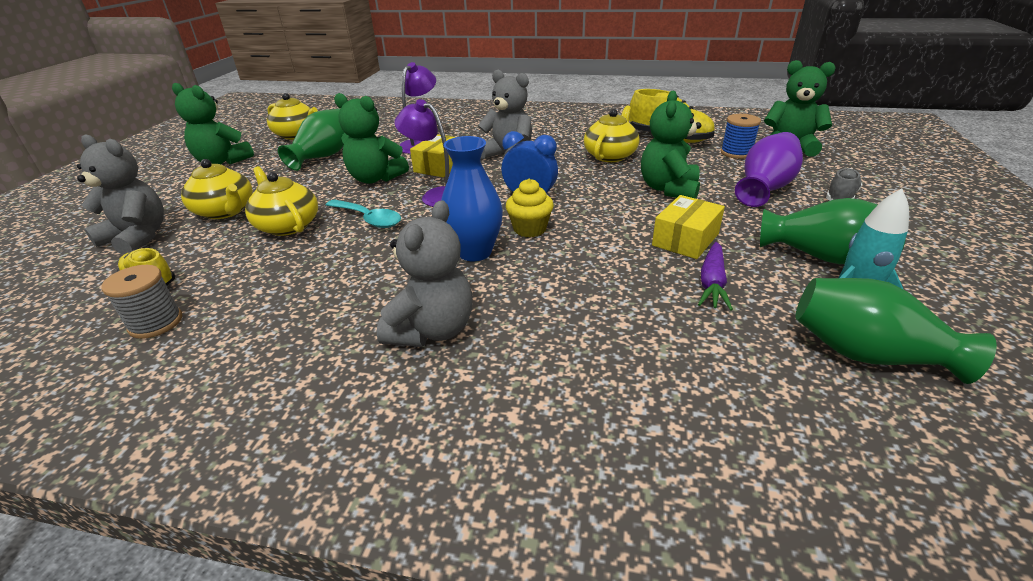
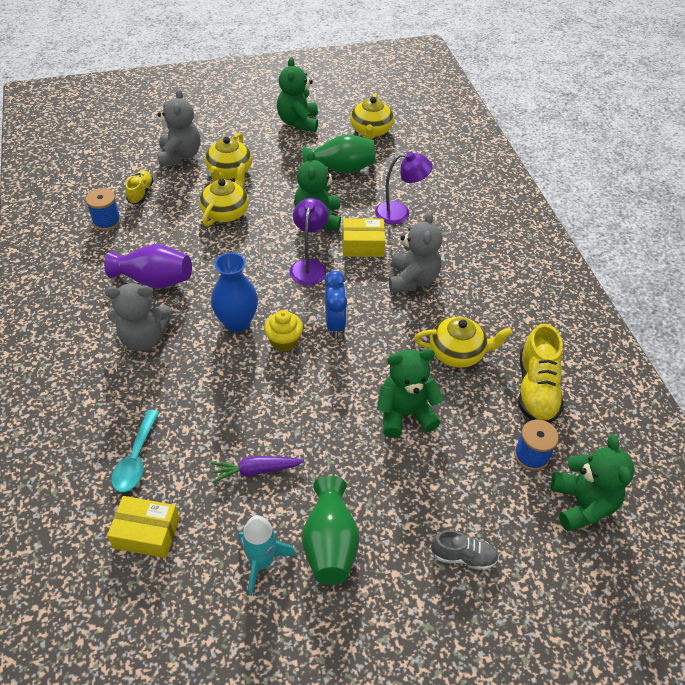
camera: 60 degrees right, 15 degrees up
grey spool [101,265,182,339] -> blue spool [86,188,121,231]
turquoise spoon [326,199,401,228] -> turquoise spoon moved to [111,410,159,492]
yellow box [652,195,725,259] -> yellow box moved to [107,496,180,558]
purple vase [735,132,803,207] -> purple vase moved to [104,244,192,289]
green vase [795,278,997,384] -> none

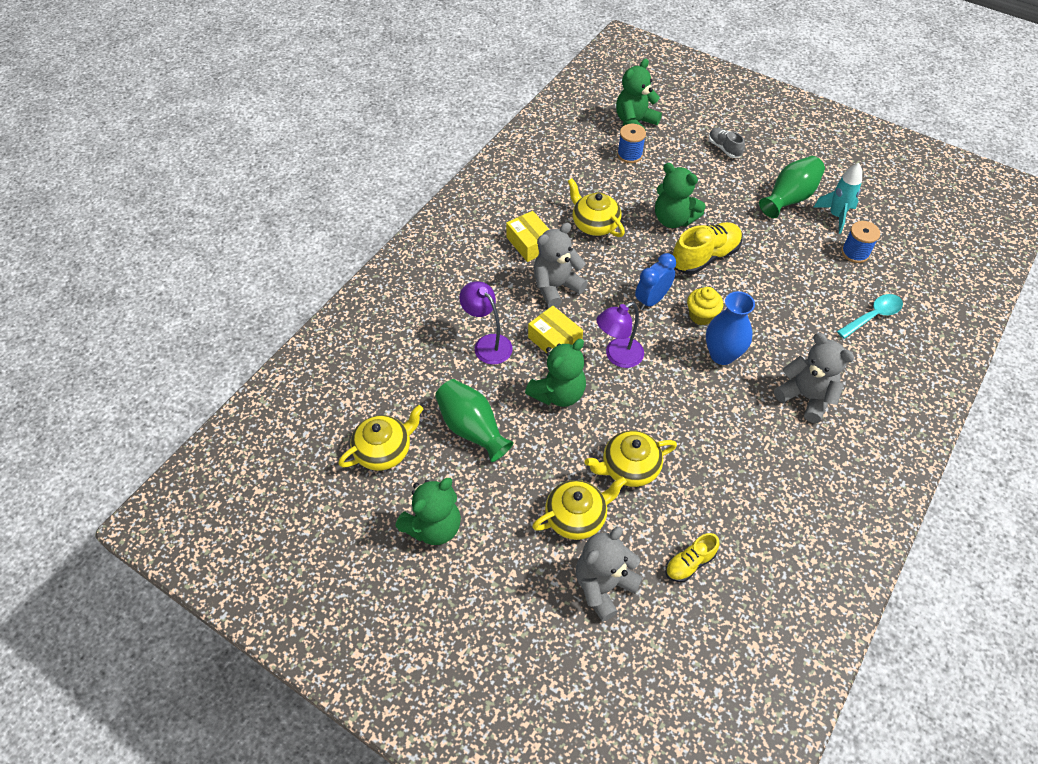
camera: 130 degrees left, 5 degrees up
blue spool [86,188,121,231] -> blue spool moved to [841,221,880,263]
purple vase [104,244,192,289] -> none
yellow box [107,496,180,558] -> yellow box moved to [506,211,550,262]
purple carrot [211,456,304,483] -> none
yellow shoe [518,324,563,423] -> yellow shoe moved to [673,222,742,274]

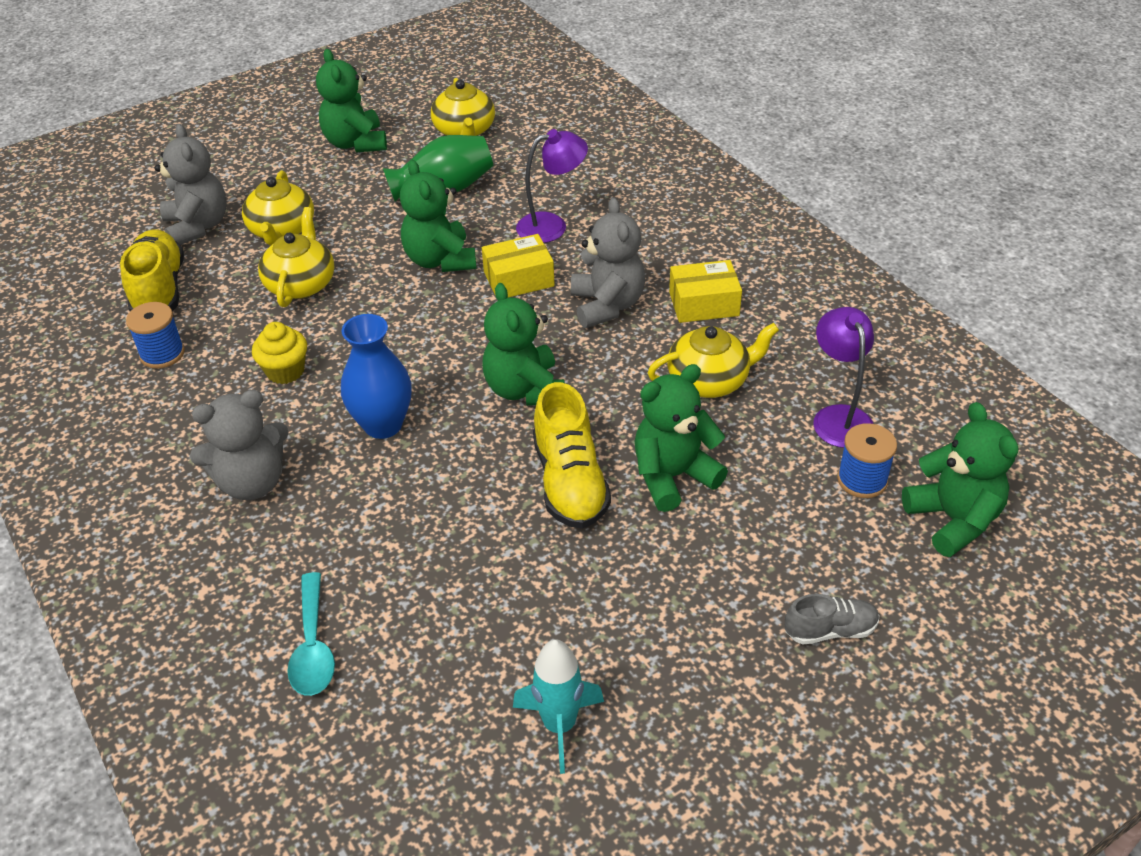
camera: 115 degrees right, 10 degrees down
purple lamp [596,302,644,368] -> purple lamp moved to [813,307,874,448]
blue clock [635,253,676,310] -> green teddy bear [482,283,564,406]
yellow shoe [665,533,719,582] -> yellow shoe [120,229,184,311], size x1.74
yellow cupcake [687,287,723,325] -> yellow cupcake moved to [252,322,307,384]
green vase [759,156,825,218] -> none
blue spool [841,221,880,263] -> blue spool moved to [126,302,185,369]

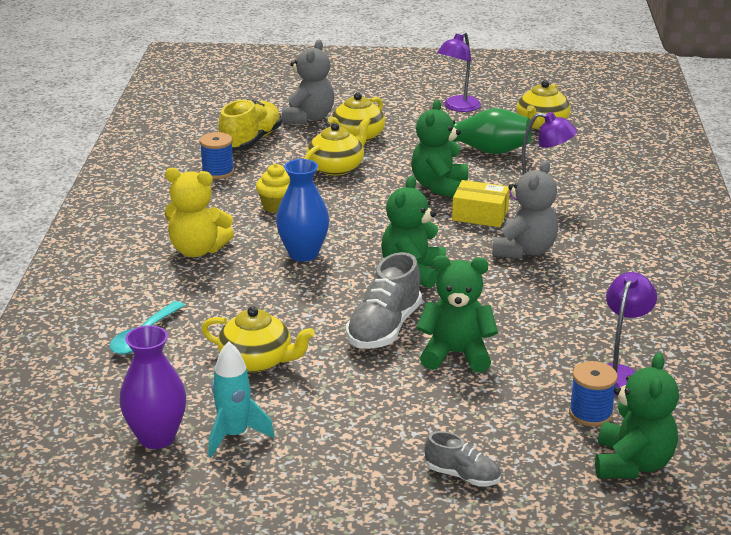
camera: 35 degrees right, 15 degrees down
grey teddy bear [190,390,289,500] -> yellow teddy bear [165,168,234,257]
green teddy bear [316,49,387,153] -> purple lamp [437,31,481,112]
yellow shoe [533,382,611,529] -> grey shoe [346,252,422,349]
yellow teapot [648,323,779,398] -> yellow teapot moved to [201,306,315,372]
yellow box [669,260,742,323] -> none
none -> purple vase [119,325,186,449]

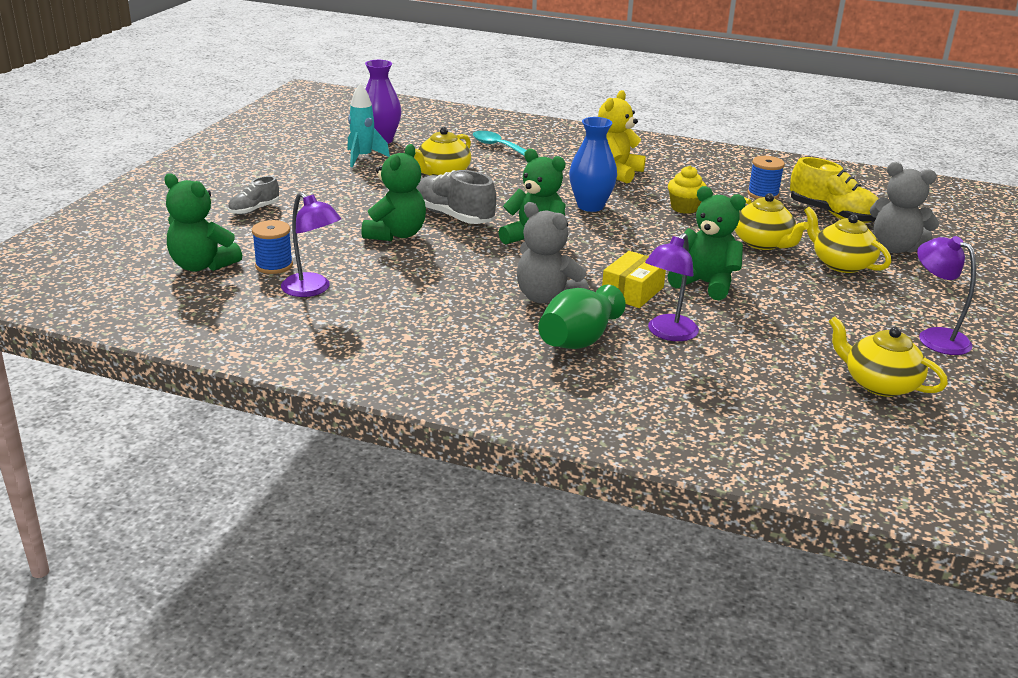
camera: 105 degrees right, 0 degrees up
green vase [452,108,532,154] -> green vase moved to [538,285,625,349]

